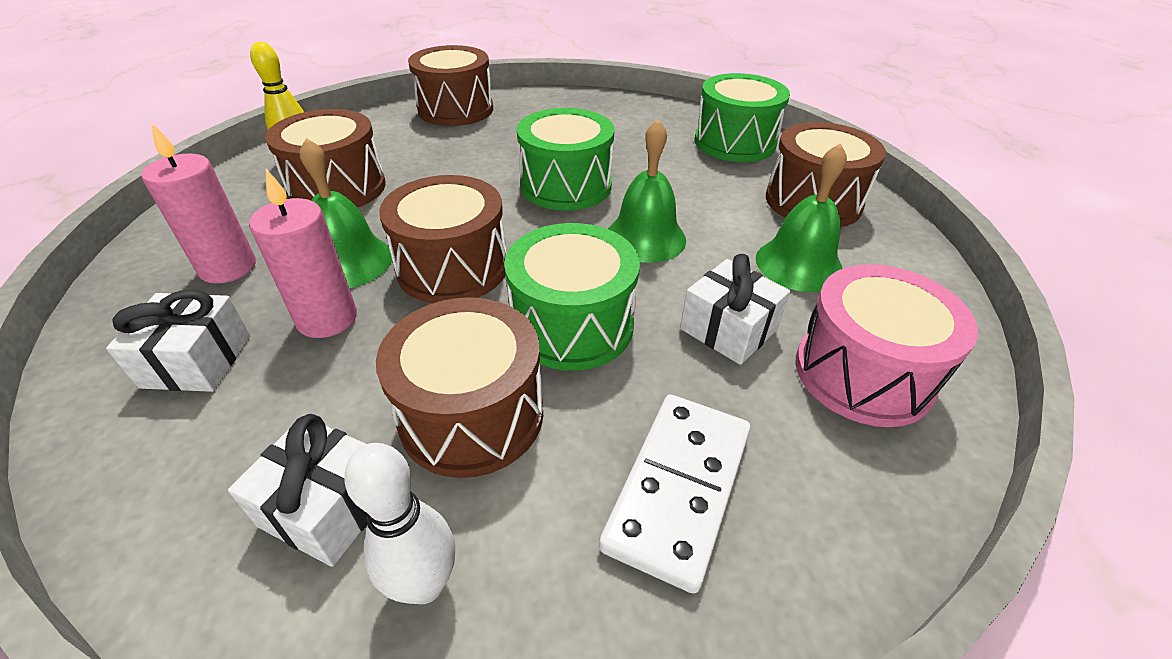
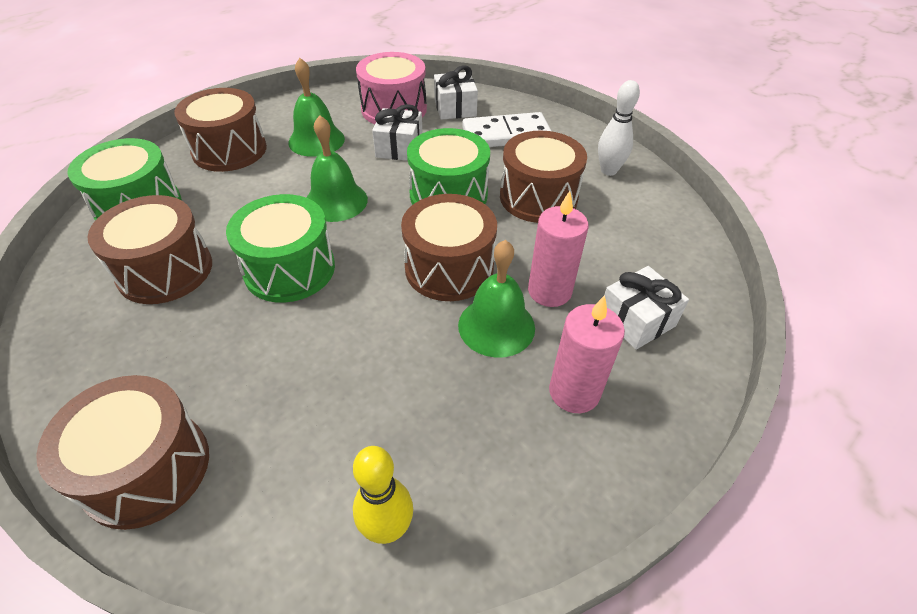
camera: 125 degrees left, 5 degrees up
white gift [228,414,367,567] -> white gift moved to [434,65,478,120]
brown drum [265,109,386,208] -> brown drum moved to [87,195,212,304]

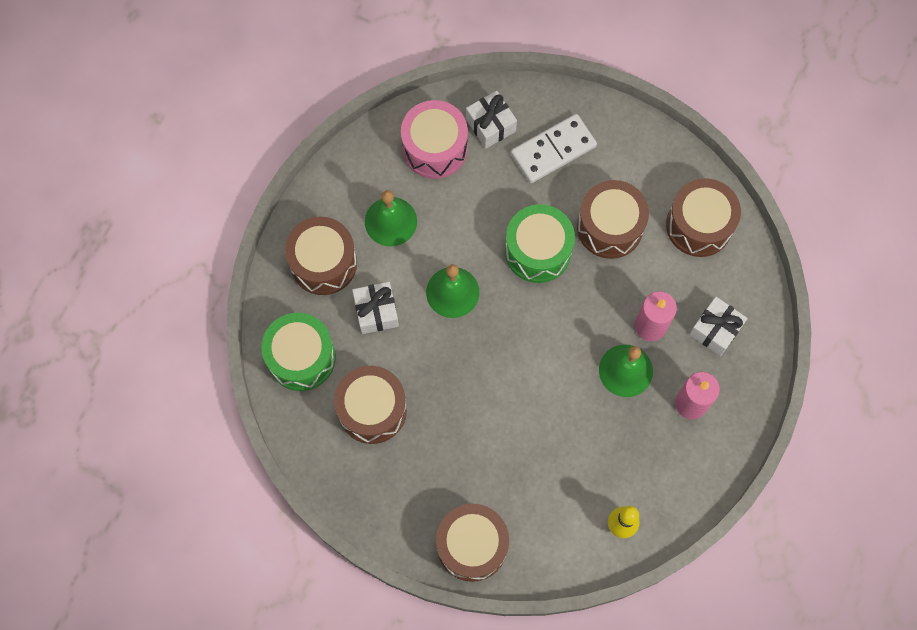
camera: 20 degrees left, 25 degrees up
green drum [226,194,335,303] -> none
white gift [372,104,423,161] -> white gift moved to [352,282,399,334]
brown drum [401,194,497,301] -> brown drum moved to [666,178,741,257]
white bowling pin [598,80,640,176] -> none

